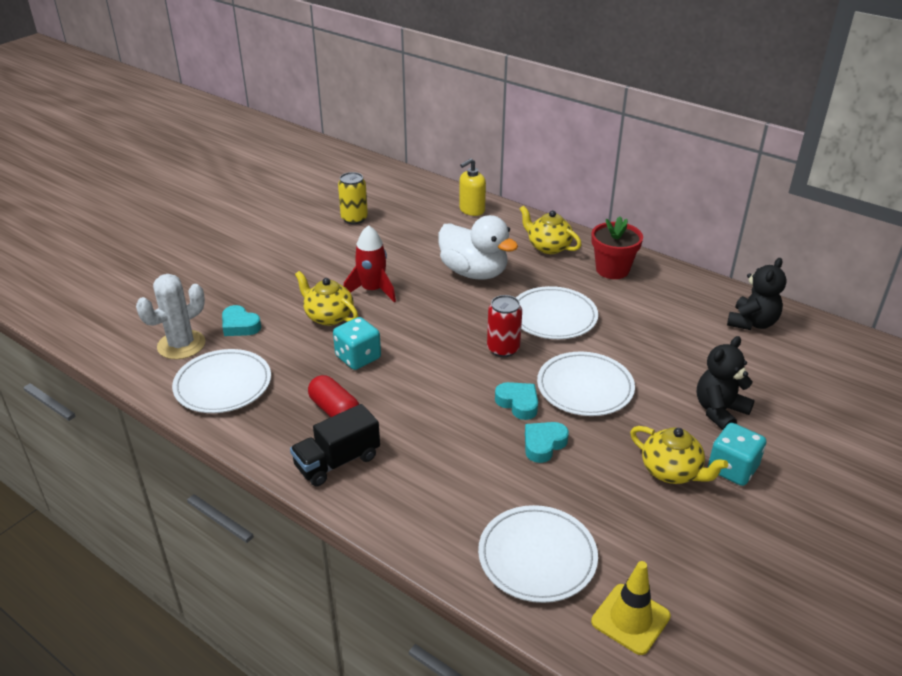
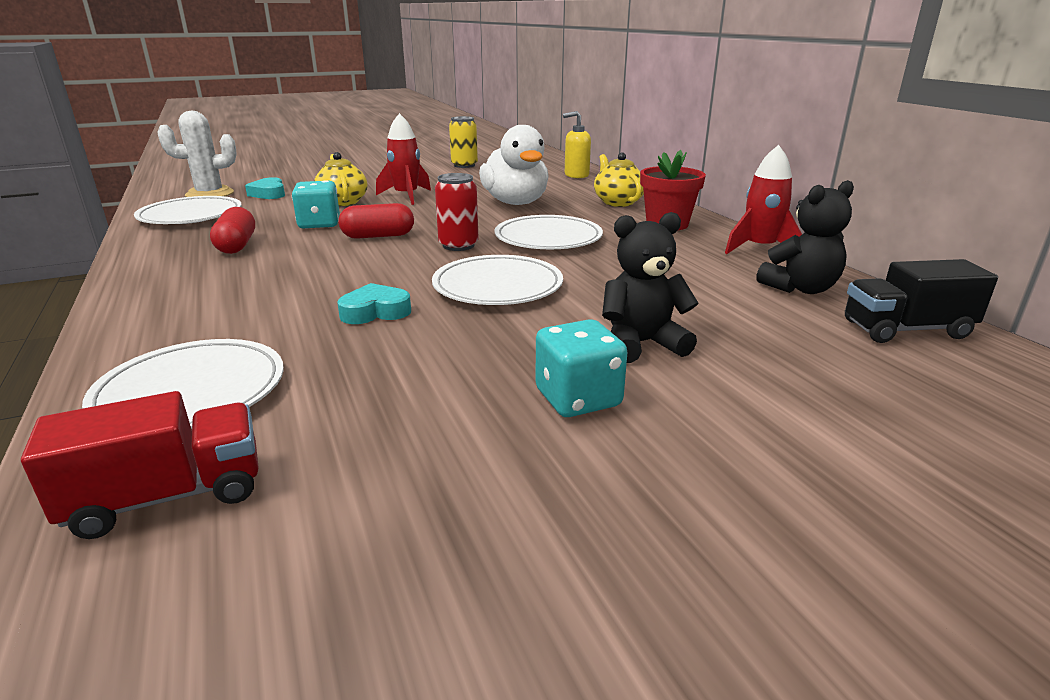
camera: 30 degrees right, 10 degrees down
black truck [290,404,380,486] -> black truck moved to [845,259,998,343]
turquoise heart [495,382,538,420] -> none
yellow traffic cone [591,561,671,655] -> red truck [21,391,259,539]
yellow teapot [630,426,728,484] -> none
none -> red capsule [339,203,414,239]
none -> red rocket [725,145,802,254]

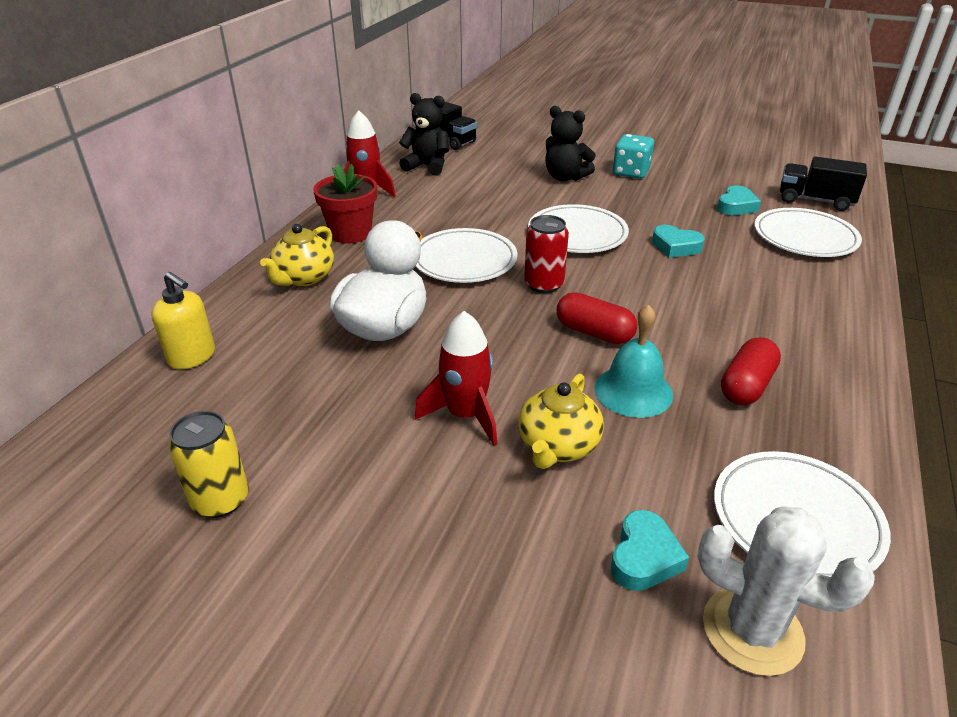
camera: 135 degrees left, 10 degrees up
red truck [21,391,259,539] -> black truck [780,156,867,211]
turquoise dice [292,180,340,229] -> turquoise bell [594,304,673,418]
none -> turquoise heart [717,185,761,215]

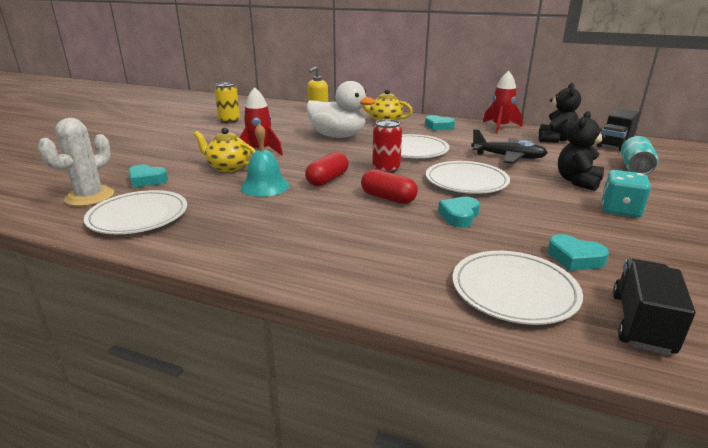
camera: 90 degrees right, 10 degrees down
red flower pot [313,164,377,243] -> turquoise heart [425,115,455,131]
red capsule [721,337,781,405] -> red capsule moved to [361,169,418,204]
none -> black plane [471,129,548,164]
none -> turquoise can [621,136,659,174]

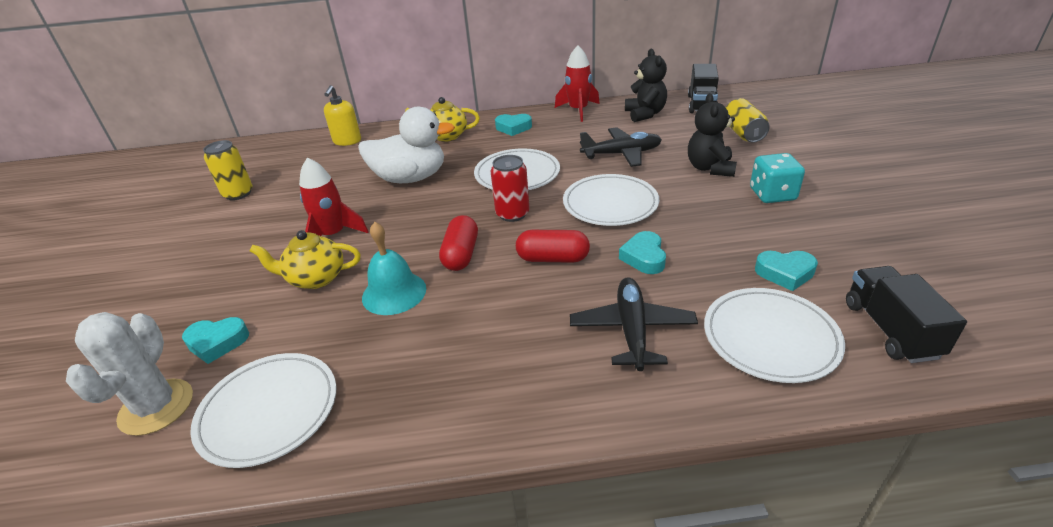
camera: 25 degrees left, 10 degrees up
turquoise can [621,136,659,174] -> yellow can [725,98,770,143]
none -> black plane [570,278,698,371]

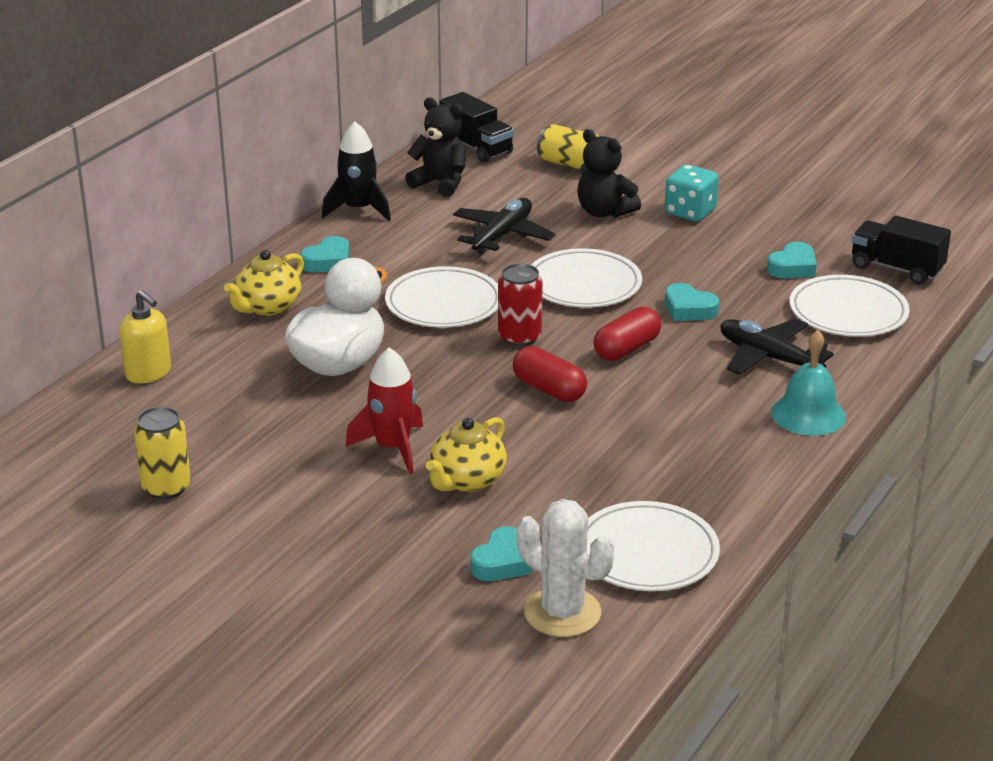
camera: 55 degrees left, 5 degrees down
turquoise bell [362,222,426,315] -> turquoise bell moved to [771,330,846,436]
red rocket [555,46,600,122] -> black rocket [322,122,391,221]

